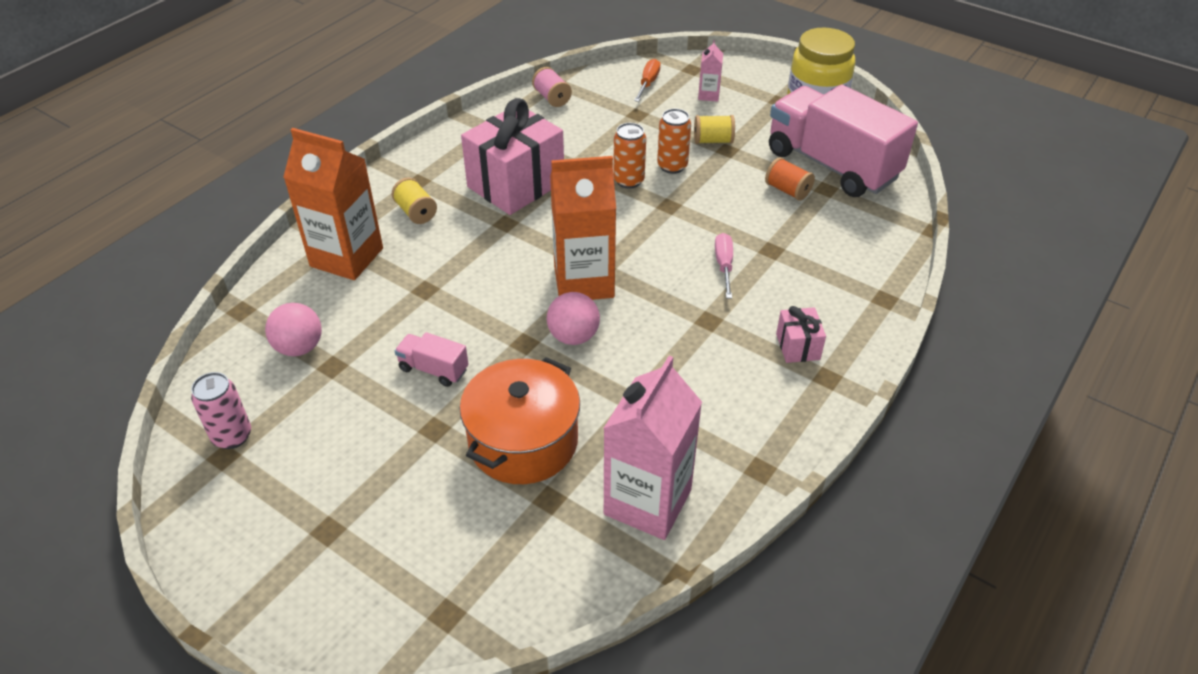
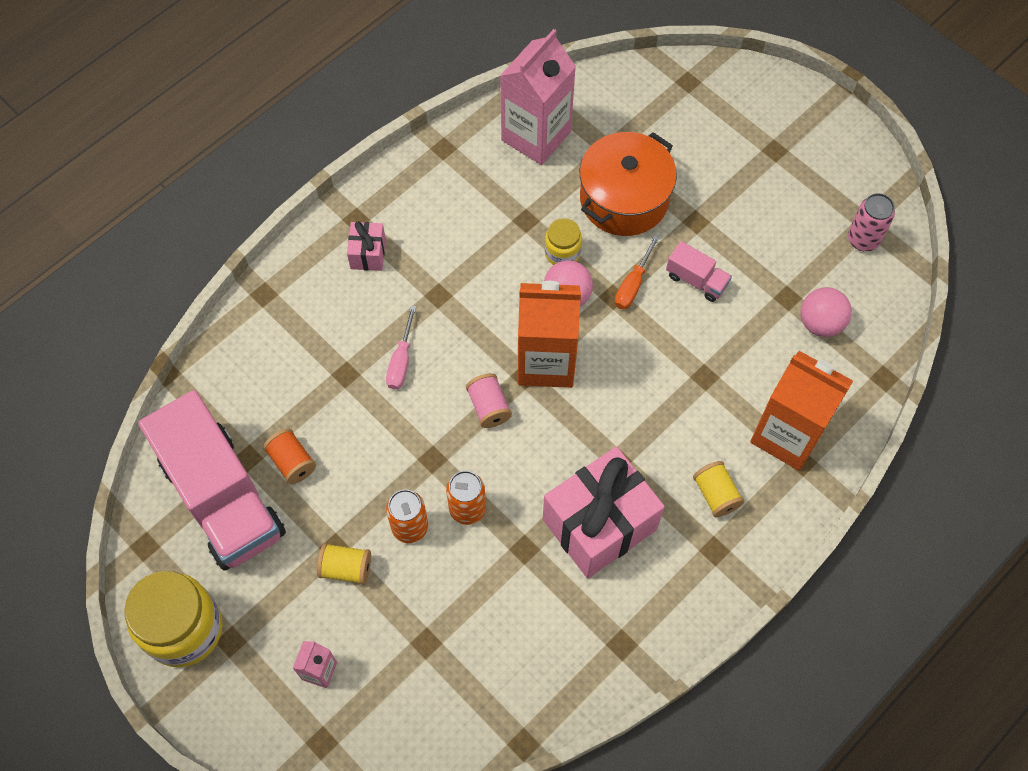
camera: 170 degrees left, 20 degrees up
pink spool [532,67,572,107] -> pink spool moved to [466,373,512,428]
orange screwdriver [634,59,661,102] -> orange screwdriver moved to [615,235,660,309]
none -> yellow jar [544,218,582,265]

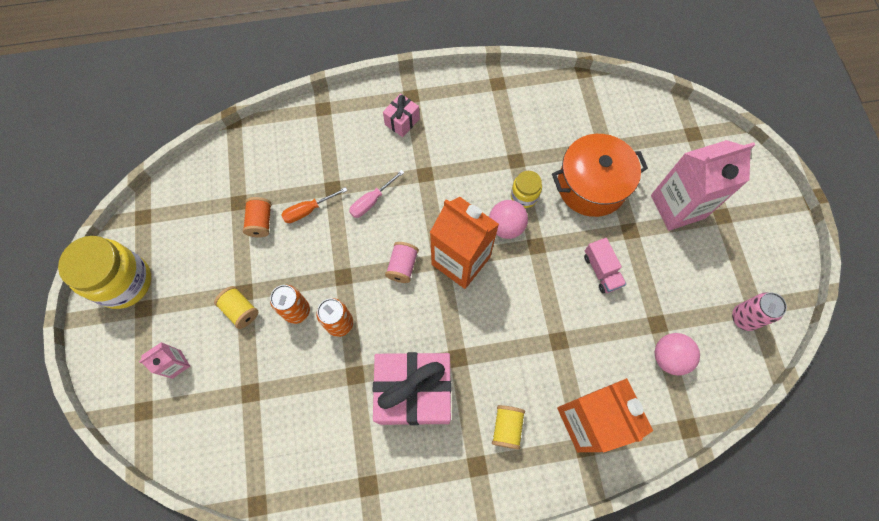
camera: 35 degrees right, 5 degrees up
pink truck [138,390,286,570] -> none
pink carton [500,29,576,165] -> pink carton moved to [651,140,755,231]
orange screwdriver [615,235,660,309] -> orange screwdriver moved to [281,187,348,223]

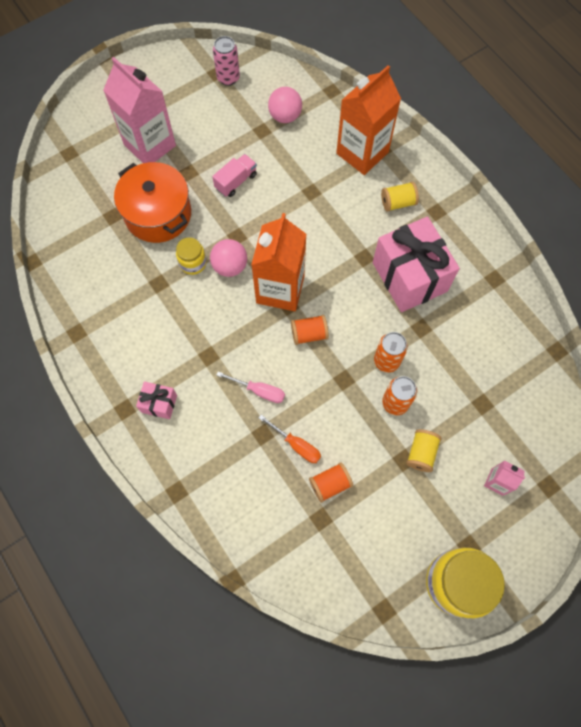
camera: 115 degrees left, 0 degrees up
pink spool [385,242,419,283] -> orange spool [291,315,329,345]

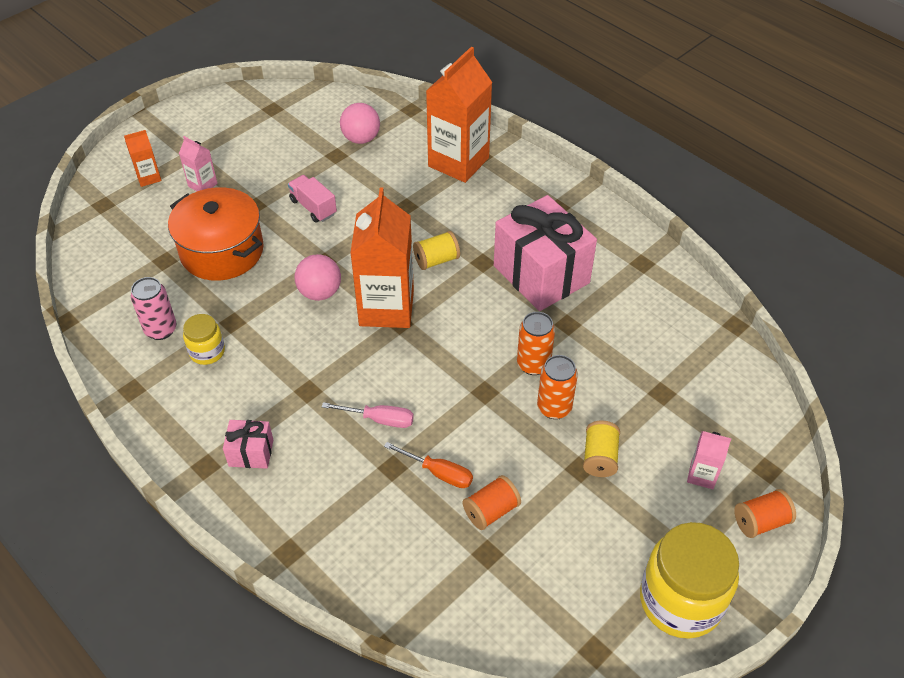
camera: 10 degrees left, 20 degrees down
pink carton [103,57,176,163] -> pink carton [179,136,218,191], size x0.46
yellow jar [176,237,207,275] -> yellow jar moved to [183,314,225,365]
pink truck [212,154,257,197] -> pink truck turned 75 degrees counterclockwise [288,175,337,223]
pink can [213,36,240,86] -> pink can moved to [131,277,176,340]
orange spool [291,315,329,345] -> orange spool moved to [734,489,796,538]
yellow spool [381,182,419,212] -> yellow spool moved to [413,231,460,270]
none -> orange carton [124,130,161,187]

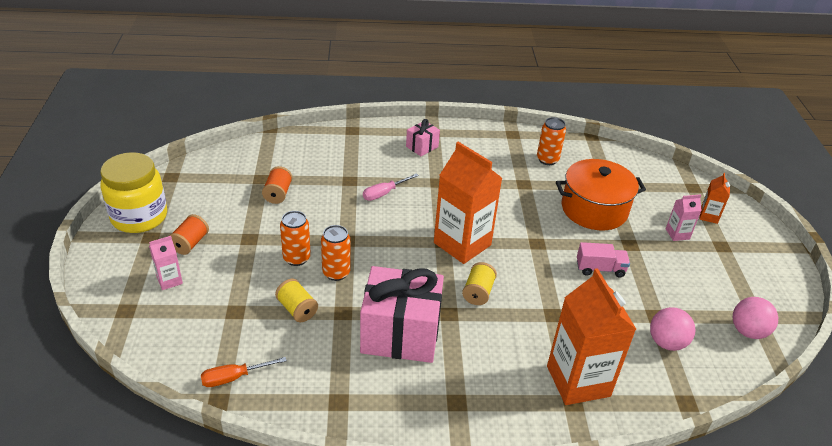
camera: 130 degrees right, 10 degrees down
pink can [131,277,176,340] -> orange can [537,117,566,165]
yellow jar [183,314,225,365] -> none
pink ball [294,254,341,301] -> pink ball moved to [733,297,778,339]
orange screwdriver [384,442,473,488] -> orange screwdriver moved to [201,357,287,387]
yellow spool [583,421,620,477] -> yellow spool moved to [275,279,318,322]
orange spool [734,489,796,538] -> orange spool moved to [169,214,209,255]

